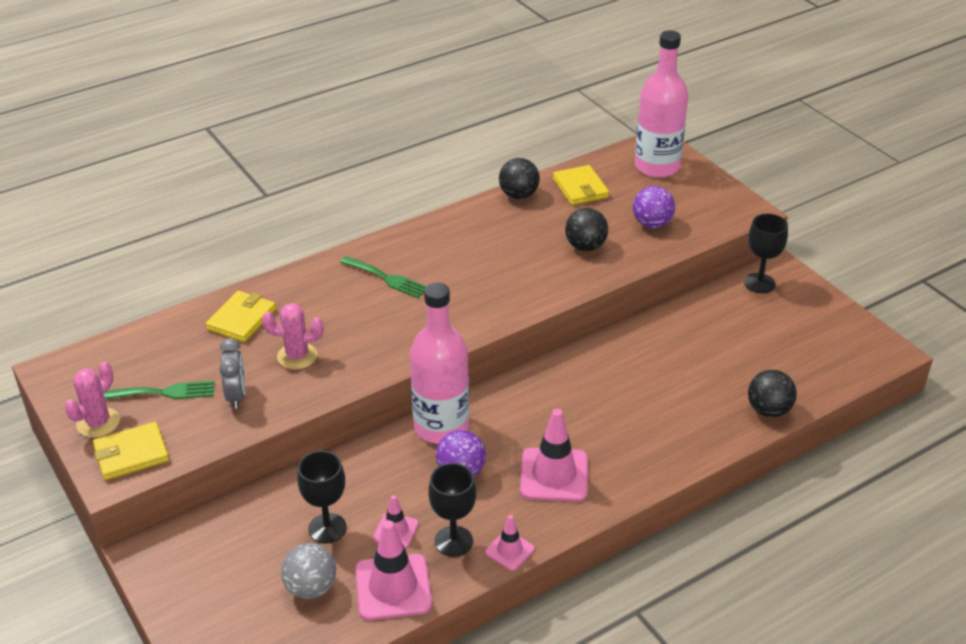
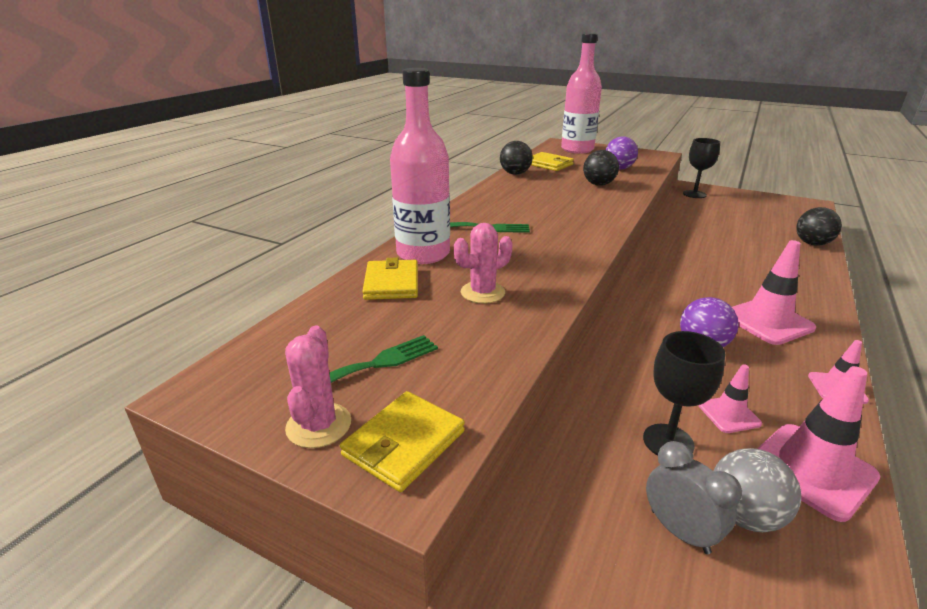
camera: 30 degrees left, 10 degrees down
grey clock [219,338,246,409] -> grey clock moved to [646,441,742,554]
pink bottle [410,283,469,444] -> pink bottle moved to [390,68,450,264]
black goblet [428,463,476,557] -> none

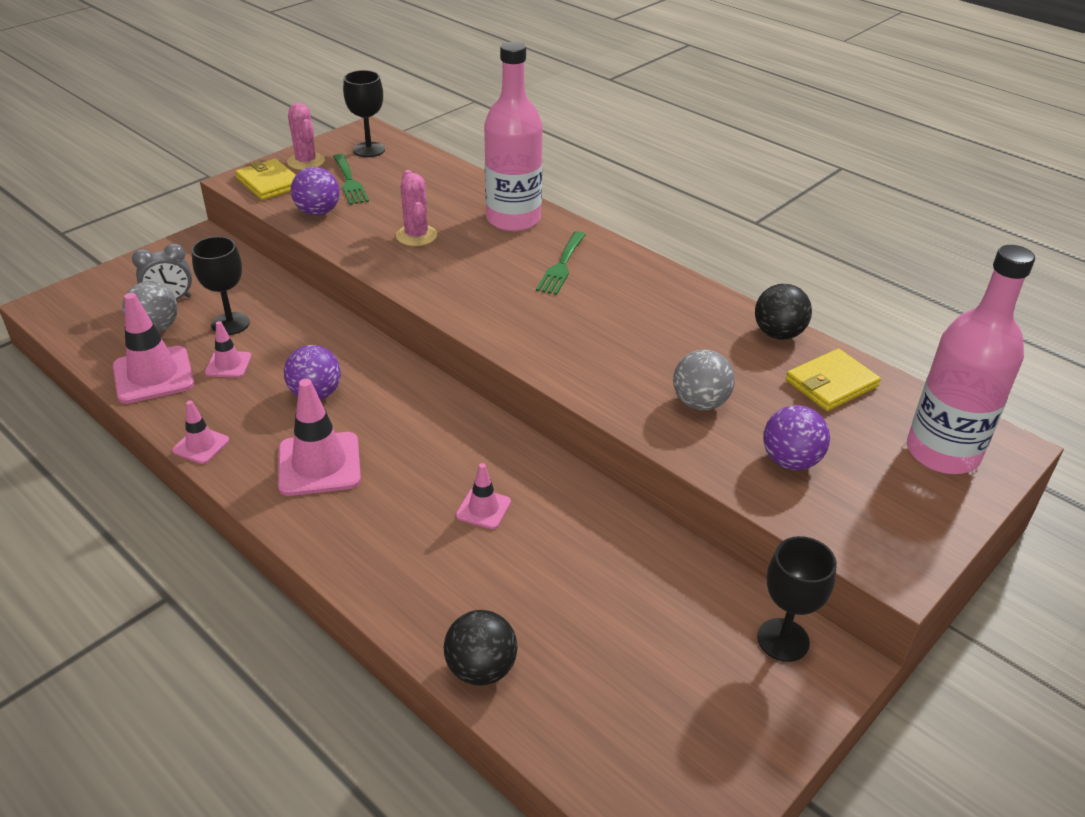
camera: 105 degrees right, 10 degrees up
pink cactus [285,326,351,448] -> pink cactus turned 45 degrees clockwise [287,103,325,170]
yellow wallet [362,257,418,300] -> none
black ball [583,150,619,186] -> grey ball [673,350,735,411]
none -> purple ball [291,167,340,216]
none -> black goblet [343,70,385,157]
none -> pink traffic cone [456,463,511,529]

